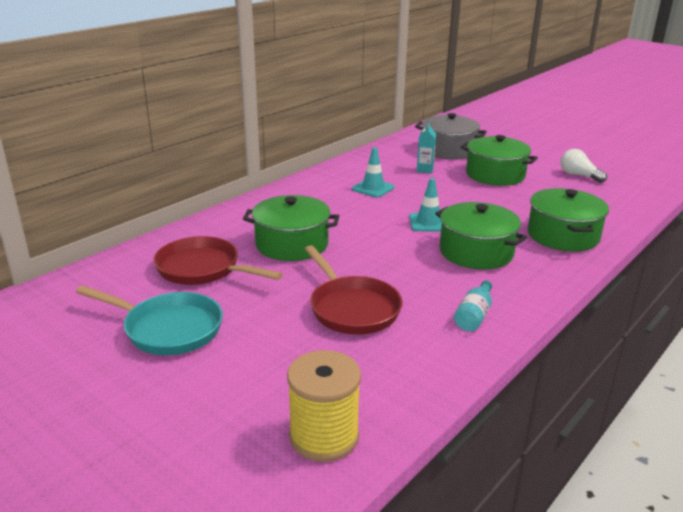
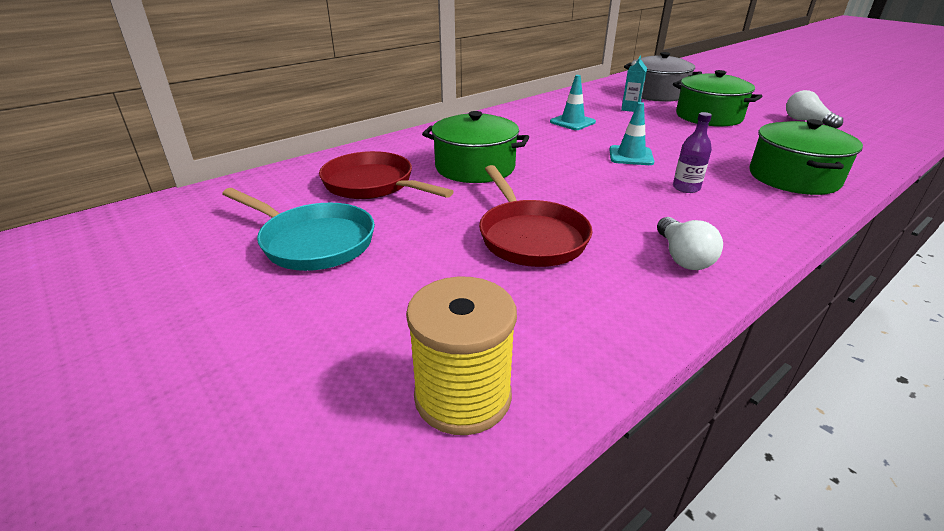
camera: 10 degrees right, 5 degrees up
green pot [435,202,527,270] -> purple bottle [673,112,712,193]
turquoise bottle [454,280,492,331] -> white light bulb [657,217,723,270]

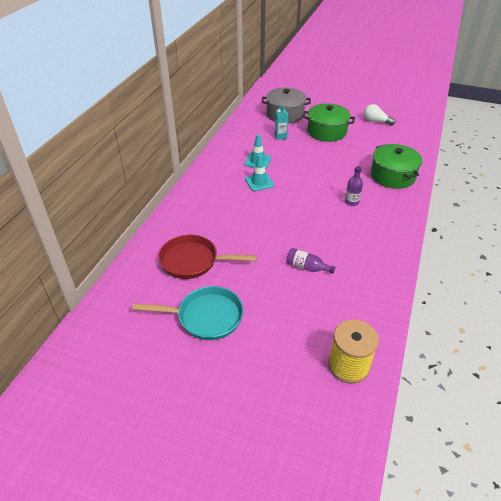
camera: 30 degrees left, 10 degrees up
green pot [422,111,529,183] -> none
red pan [479,165,592,267] -> purple bottle [286,248,335,274]
turquoise traffic cone [609,102,654,165] -> turquoise traffic cone moved to [245,155,274,191]
white light bulb [657,217,723,270] -> none

